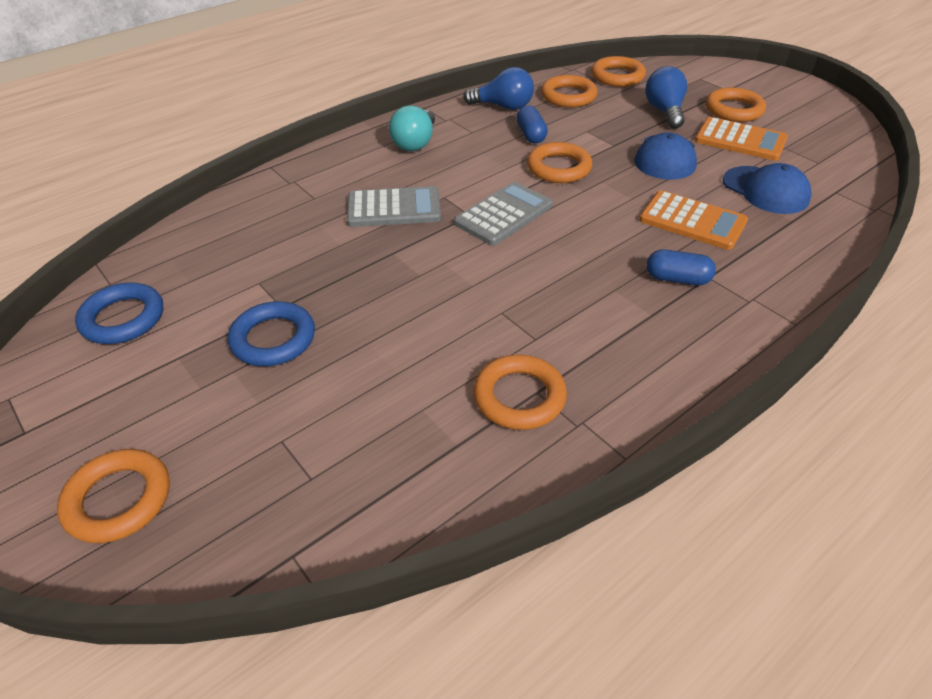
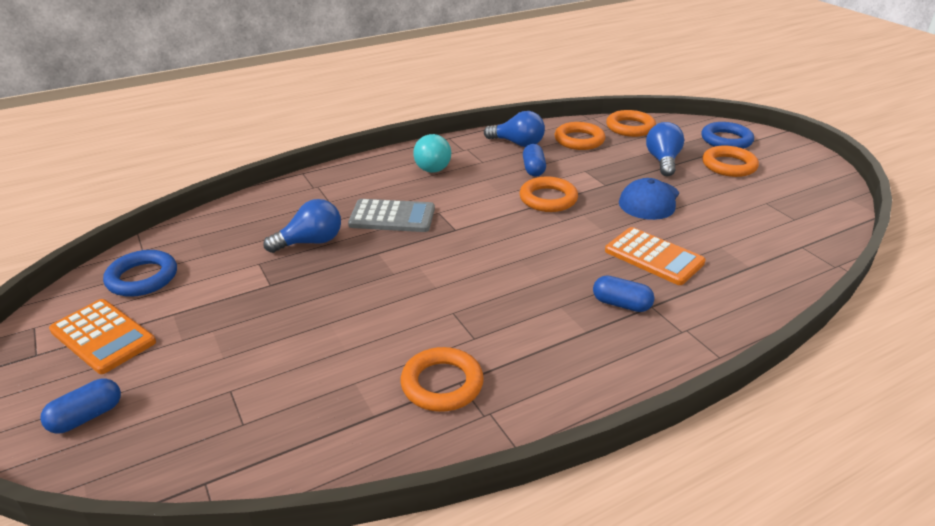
camera: 10 degrees right, 10 degrees down
orange ring [57,449,170,543] -> blue capsule [40,378,121,434]
blue ring [228,301,315,366] -> blue ring moved to [701,122,754,149]
turquoise light bulb [389,105,435,151] -> turquoise light bulb turned 45 degrees counterclockwise [414,134,451,173]
grey calculator [454,182,553,246] -> none
orange calculator [695,117,788,161] -> orange calculator moved to [49,299,156,374]
blue cap [723,163,812,214] -> none
none -> blue light bulb [263,199,341,253]

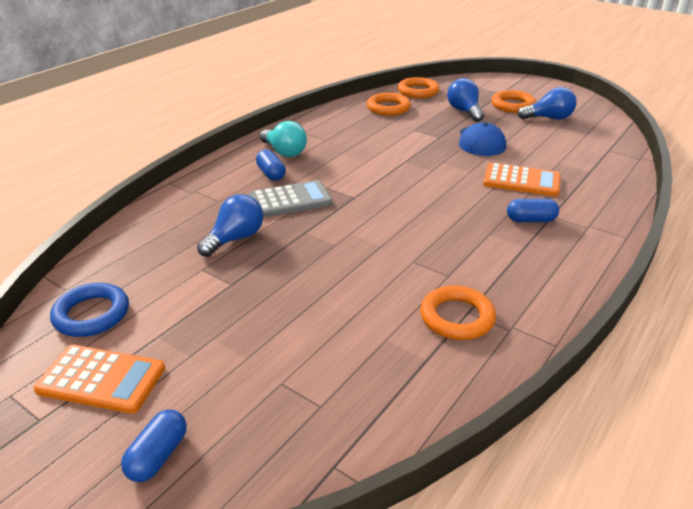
camera: 25 degrees left, 0 degrees up
blue light bulb [484,111,545,147] -> blue light bulb moved to [518,87,577,120]
orange ring [520,176,578,212] -> none
blue capsule [523,144,546,177] -> blue capsule moved to [256,150,286,181]
blue ring [701,122,754,149] -> none

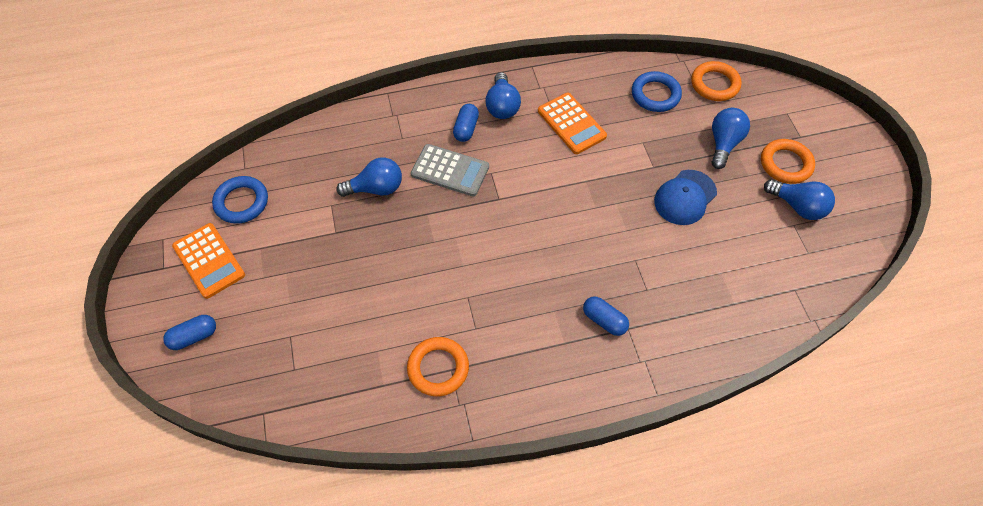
camera: 40 degrees right, 25 degrees up
turquoise light bulb [260,121,307,157] -> blue light bulb [485,72,521,119]
orange ring [367,93,411,116] -> blue ring [632,71,682,112]
orange calculator [483,163,561,196] -> orange calculator moved to [538,93,607,154]

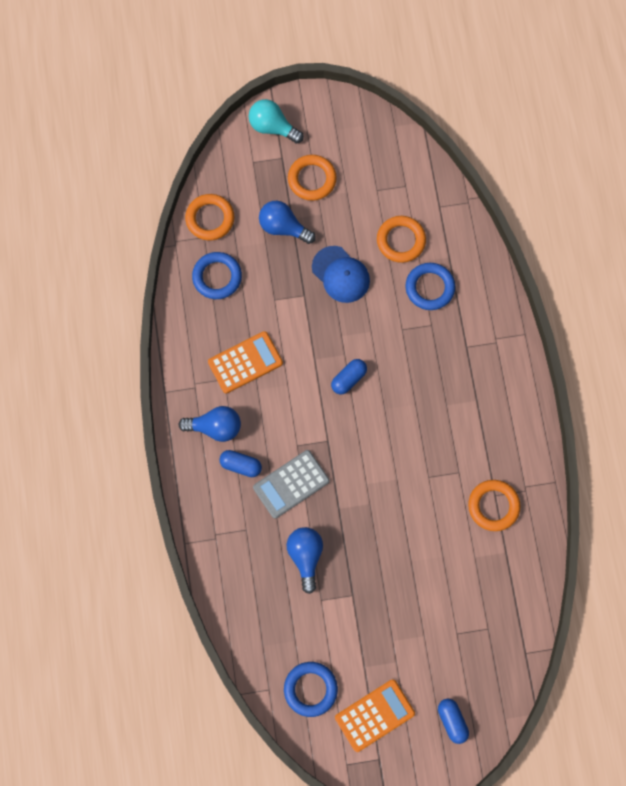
camera: 85 degrees left, 15 degrees up
grey calculator [411,144,489,197] -> grey calculator turned 150 degrees counterclockwise [253,450,329,519]
blue capsule [583,296,629,336] -> blue capsule moved to [331,359,367,394]
blue light bulb [764,179,835,220] -> none
none -> turquoise light bulb [248,99,304,144]
none -> orange ring [377,216,426,263]
none -> blue ring [405,263,455,310]

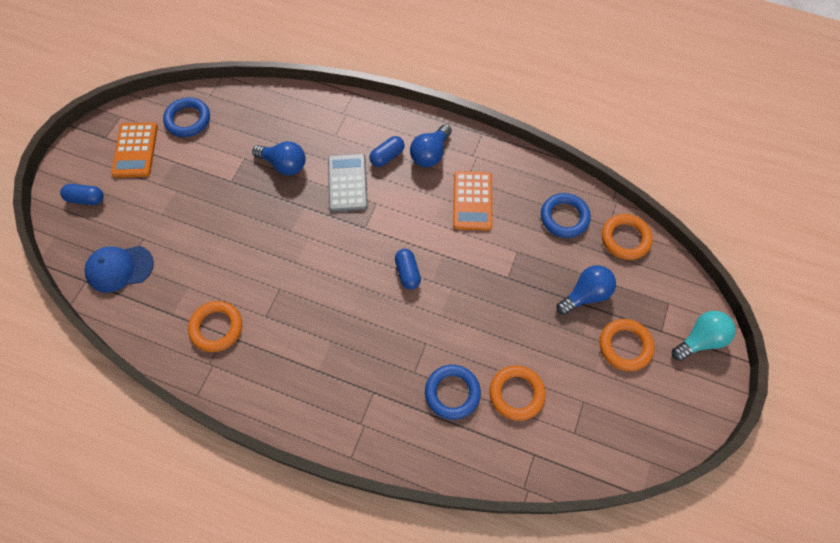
camera: 120 degrees right, 10 degrees down
blue cap [312,246,370,303] -> blue cap moved to [85,246,154,293]

